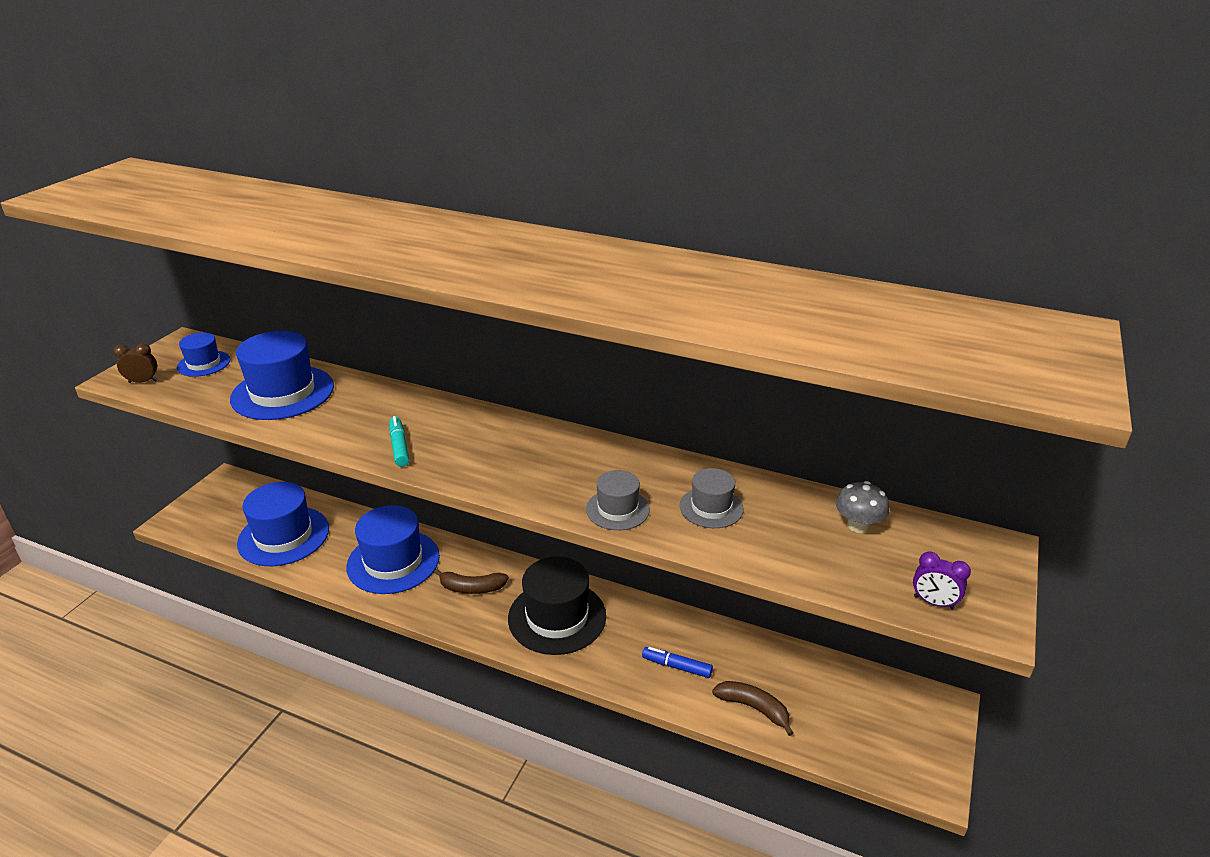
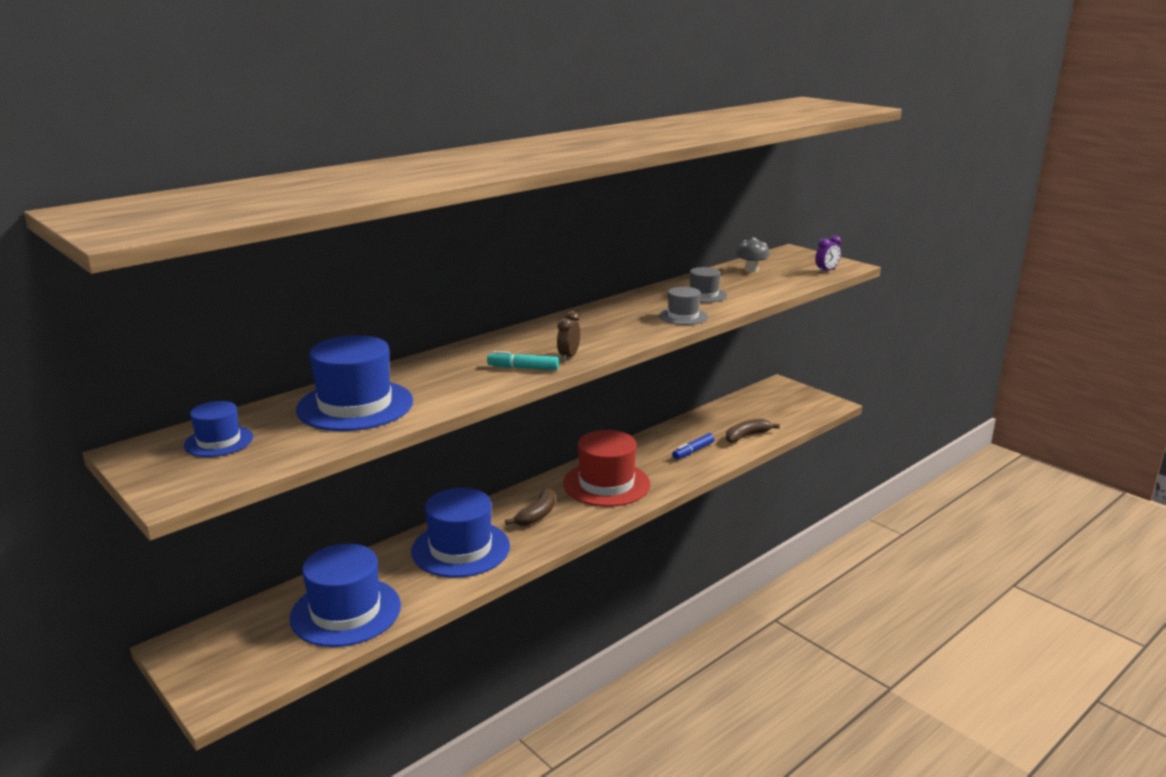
camera: 65 degrees left, 10 degrees down
brown clock [113,343,157,383] -> brown clock moved to [557,311,580,362]
black hat [508,557,606,655] -> red hat [563,430,651,507]

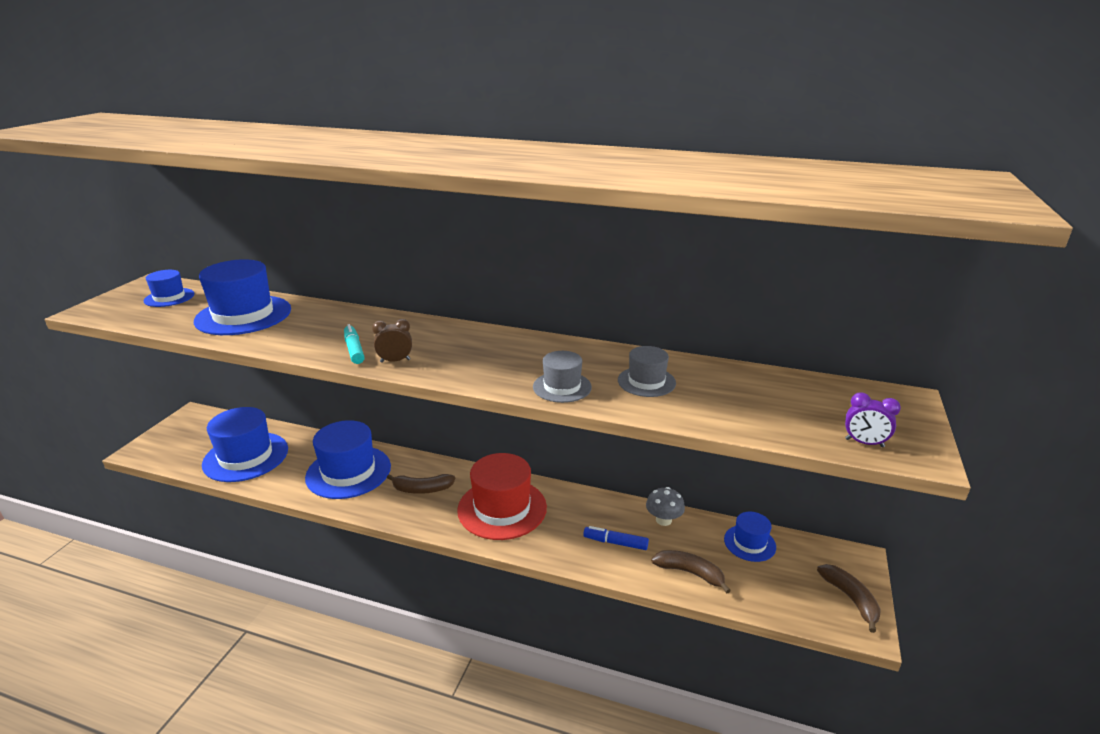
camera: 60 degrees right, 5 degrees up
grey mushroom [736,238,770,272] -> grey mushroom moved to [646,487,685,526]
none -> blue hat [724,512,776,562]
none -> brown banana [817,564,881,633]

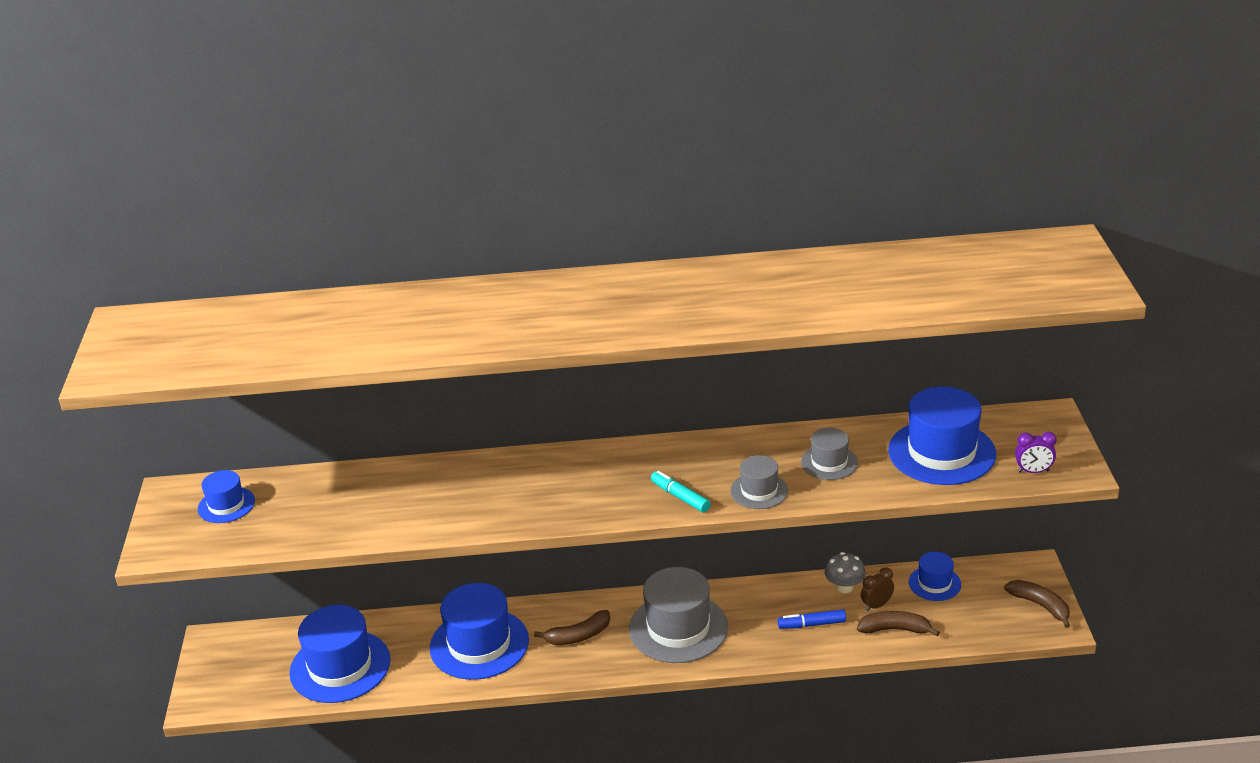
camera: 20 degrees left, 5 degrees up
blue hat [194,259,291,335] -> blue hat moved to [888,387,996,485]
turquoise marker [344,324,365,364] -> turquoise marker moved to [651,471,711,513]
brown clock [372,319,412,363] -> brown clock moved to [861,567,894,611]
red hat [457,453,547,540] -> grey hat [629,567,728,663]

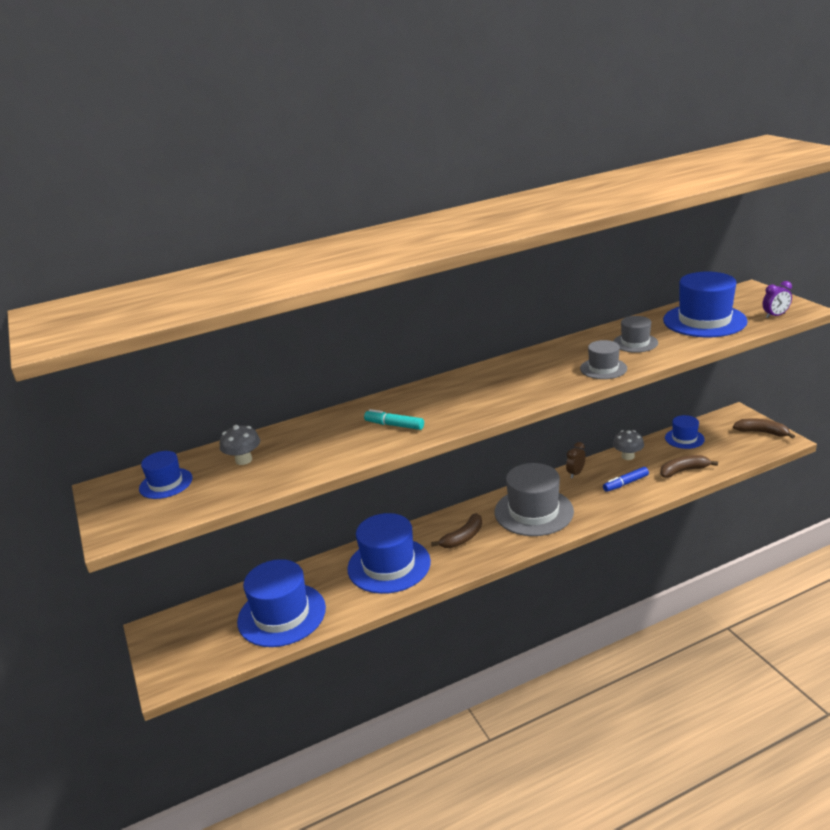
camera: 20 degrees left, 5 degrees down
turquoise marker [651,471,711,513] -> turquoise marker moved to [364,409,424,430]
brown clock [861,567,894,611] -> brown clock moved to [566,442,586,478]
none -> grey mushroom [220,425,260,465]

